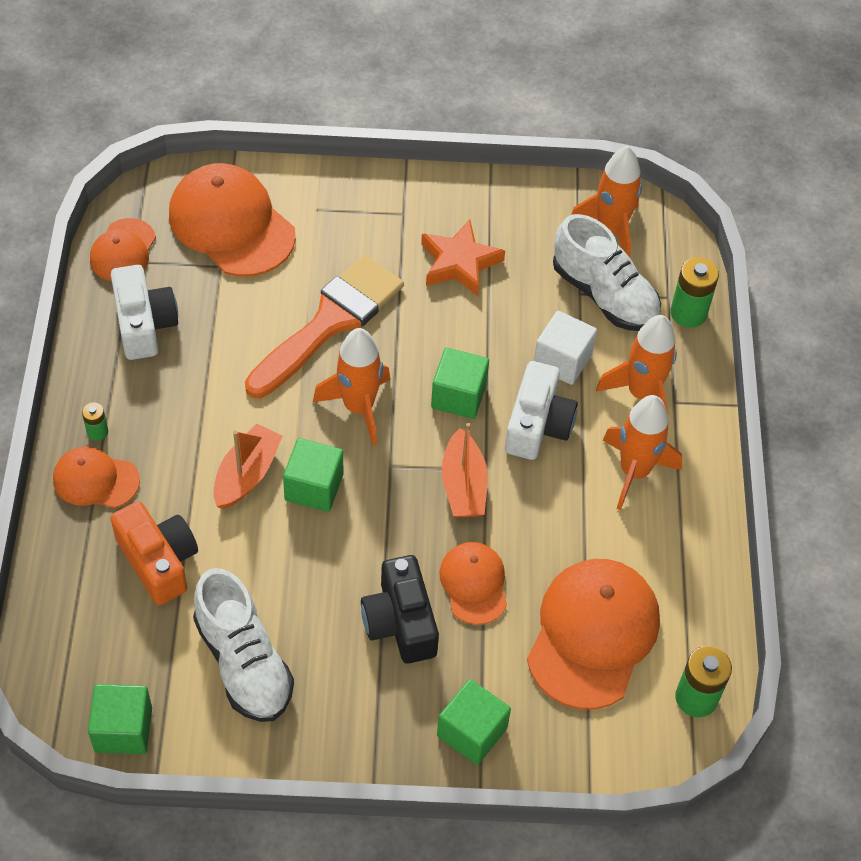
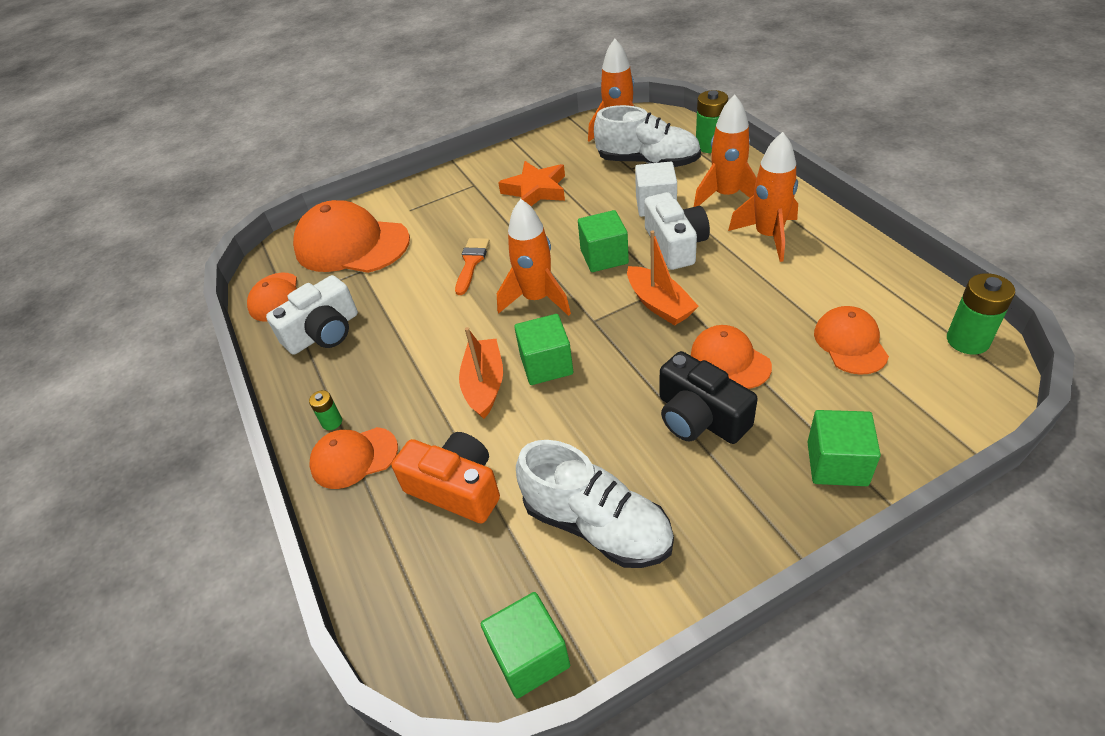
camera: 20 degrees left, 10 degrees down
white camera [111,265,178,360] -> white camera turned 90 degrees clockwise [266,275,358,355]
orange brush [245,255,404,398] -> orange brush [455,238,490,295], size x0.48
orange cap [527,559,660,709] -> orange cap [814,306,889,375], size x0.55

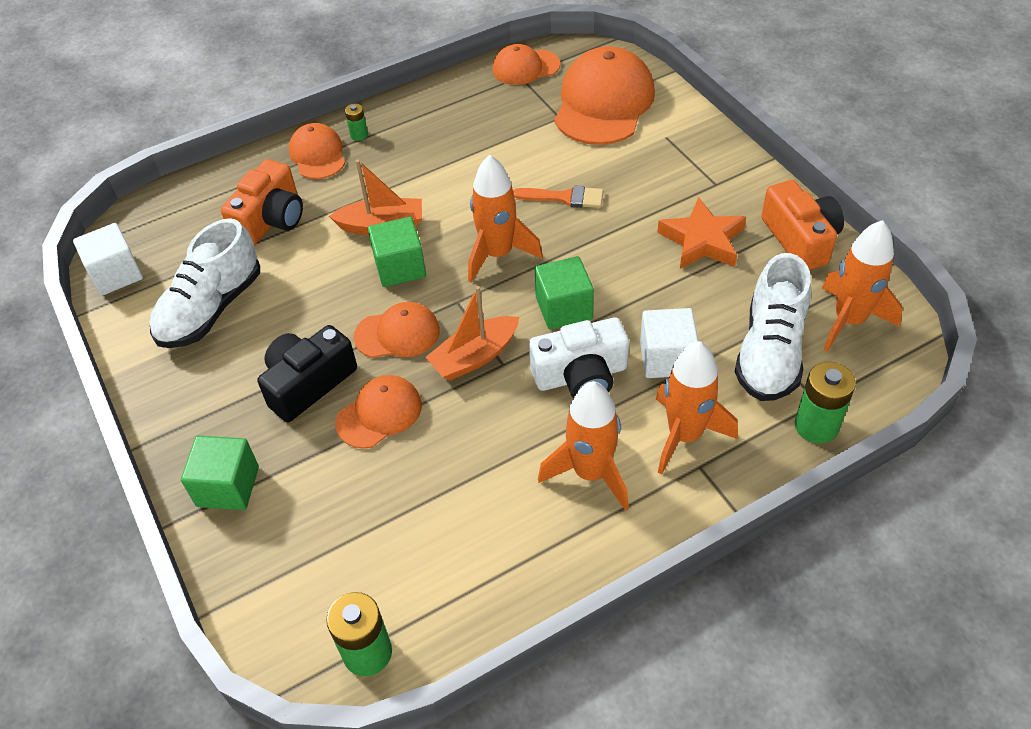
camera: 85 degrees right, 5 degrees up
white camera [266,275,358,355] -> none
green cube [481,592,570,699] -> white cube [73,223,143,296]
orange cap [814,306,889,375] -> orange cap moved to [354,302,440,358]
none -> orange camera [761,180,844,270]

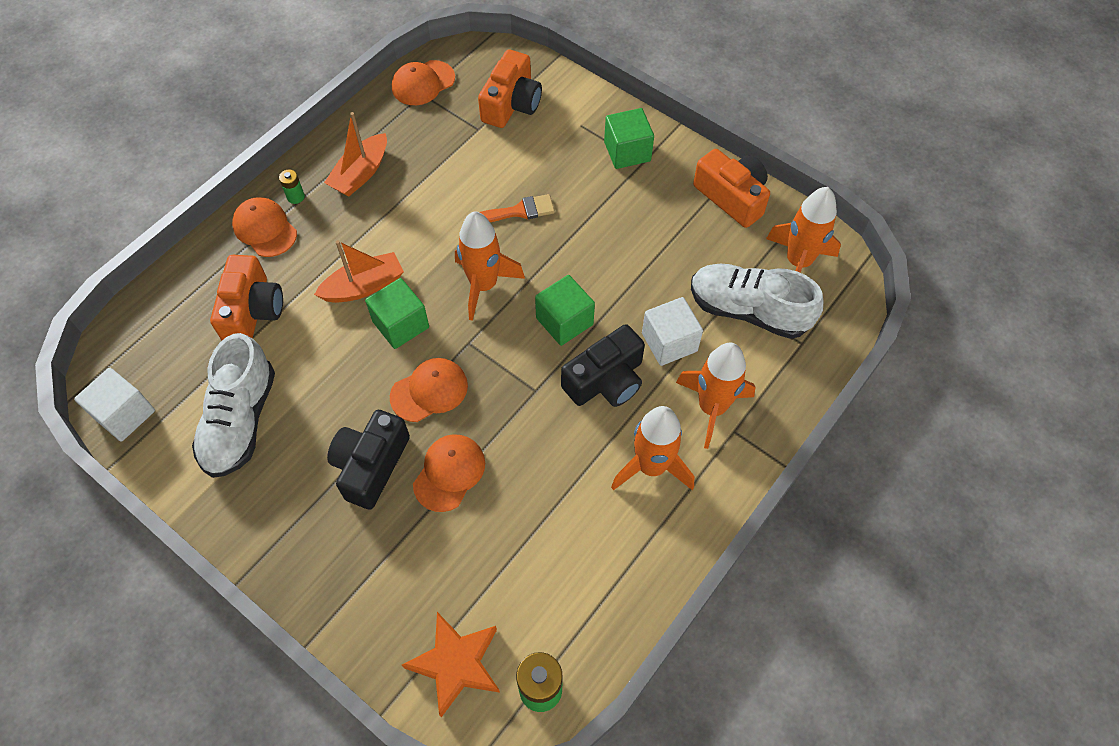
camera: 25 degrees left, 10 degrees up
green cube [181,436,259,510] -> green cube moved to [604,108,654,169]
orange boat [425,286,520,381] -> orange boat moved to [324,112,387,197]
white camera [529,317,629,398] -> black camera [561,324,645,407]
orange cap [554,46,655,145] -> orange camera [478,49,542,128]
orange star [657,197,746,269] -> orange star moved to [402,612,500,717]
white shoe [735,253,811,401] -> white shoe turned 120 degrees clockwise [691,264,823,339]
green battery [795,362,856,444] -> none

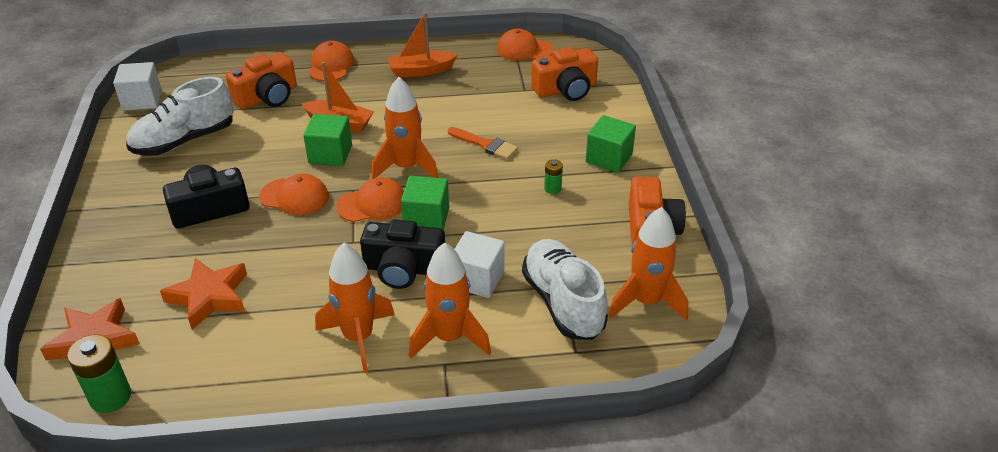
camera: 45 degrees right, 20 degrees down
green battery [279,170,305,204] -> green battery moved to [544,159,563,194]
orange cap [413,434,485,512] -> orange cap moved to [336,177,404,222]
none -> orange star [160,258,247,330]

